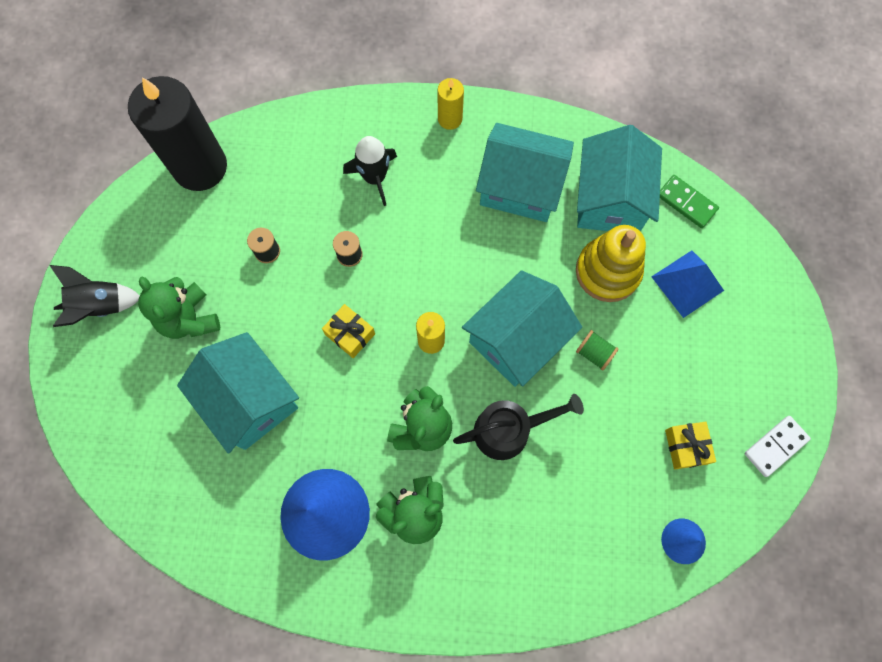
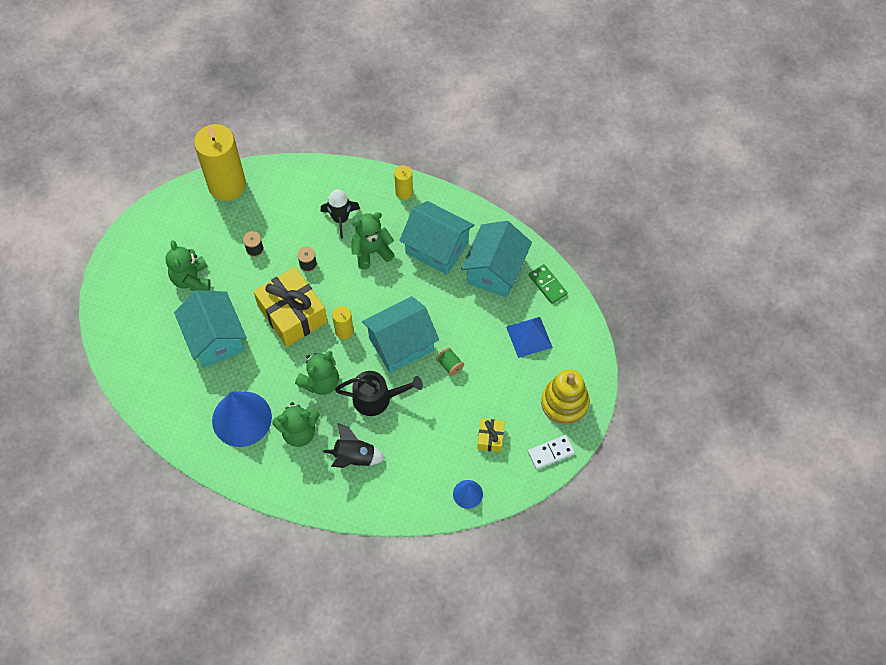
camera: 15 degrees right, 10 degrees down
black rocket [50,265,140,327] -> black rocket moved to [323,423,385,468]
black candle [128,76,227,191] -> yellow candle [194,124,246,201]
yellow gift [322,304,375,358] -> yellow gift [253,267,328,347], size x2.12
yellow stacking toy [576,225,646,302] -> yellow stacking toy moved to [541,369,590,425]
none -> green teddy bear [352,212,395,269]

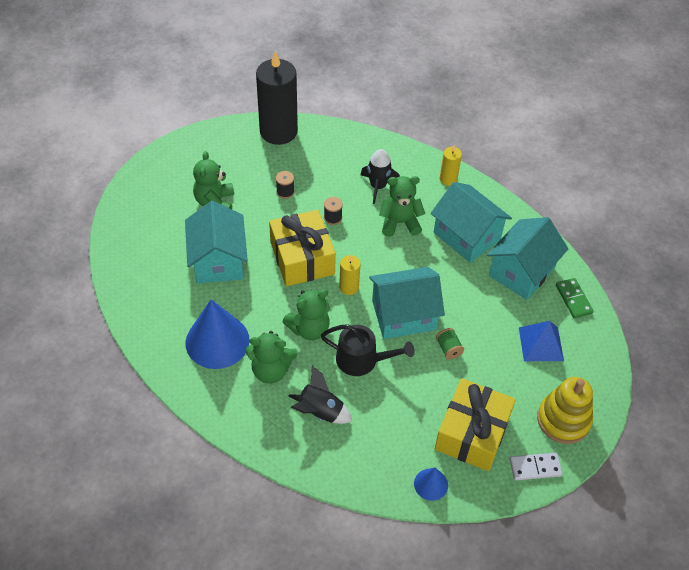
camera: 15 degrees right, 10 degrees down
yellow candle [194,124,246,201] -> black candle [256,51,298,145]
yellow gift [477,418,505,452] -> yellow gift [435,378,516,471], size x2.12

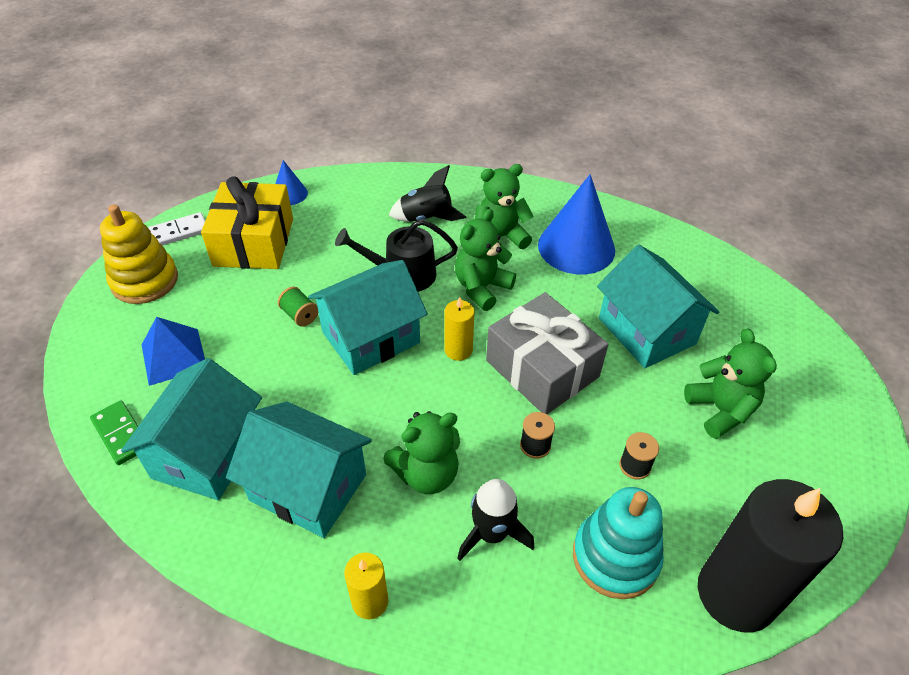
camera: 160 degrees right, 5 degrees down
yellow gift [269,210,336,286] -> grey gift [486,292,608,414]
none -> turquoise stacking toy [573,487,664,599]

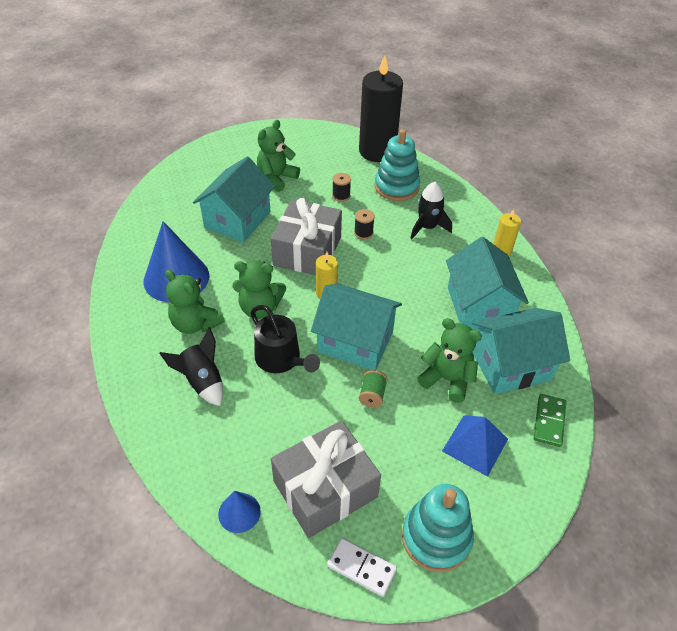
camera: 125 degrees left, 0 degrees up
yellow stacking toy [100,205,178,304] -> turquoise stacking toy [402,484,474,572]
yellow gift [201,176,293,269] -> grey gift [271,420,381,538]
green teddy bear [383,411,460,494] -> green teddy bear moved to [417,318,482,403]

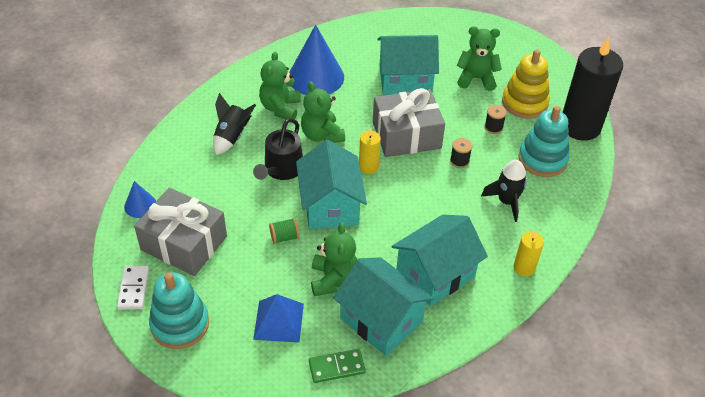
camera: 60 degrees right, 0 degrees up
none -> yellow stacking toy [502,49,550,119]

